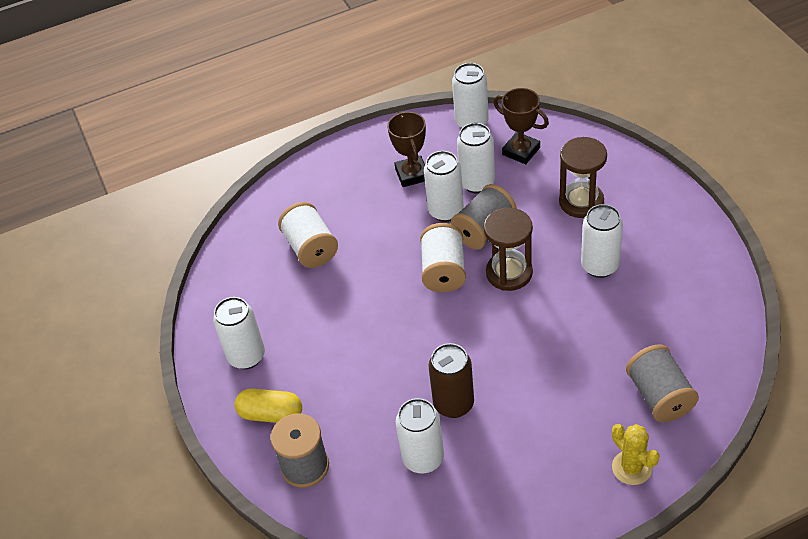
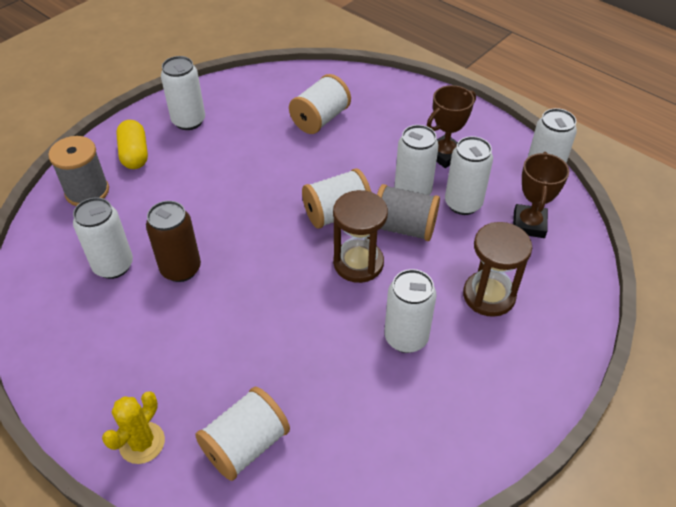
camera: 60 degrees right, 0 degrees up
grey spool [626,344,699,422] -> white spool [195,387,290,481]

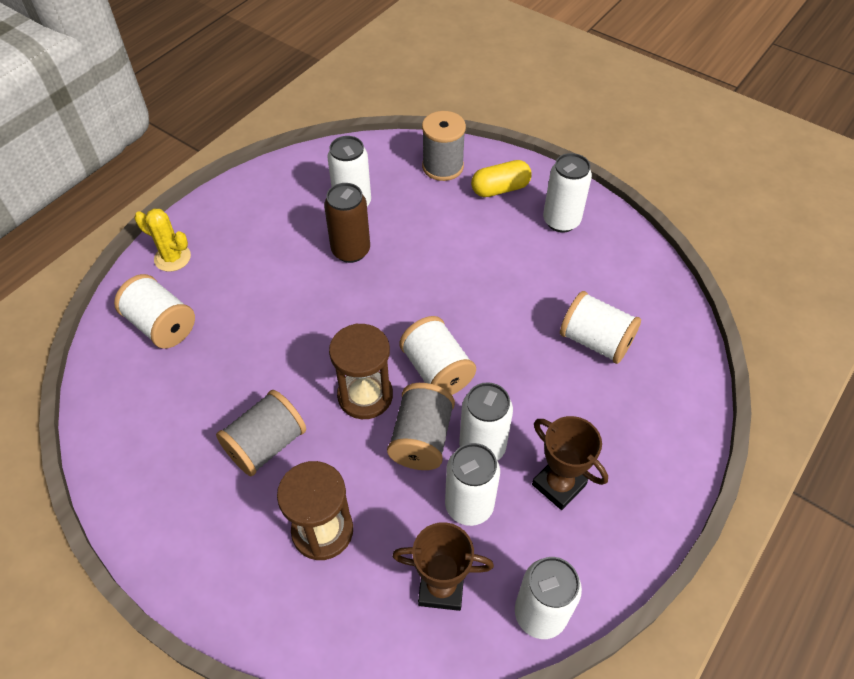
camera: 85 degrees right, 5 degrees up
white can [384,269,437,353] -> grey spool [216,390,306,476]

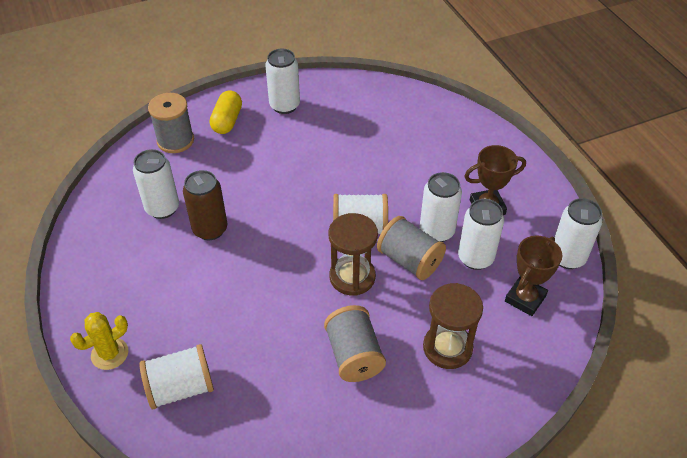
camera: 60 degrees left, 5 degrees down
white spool [560,291,641,364] -> none

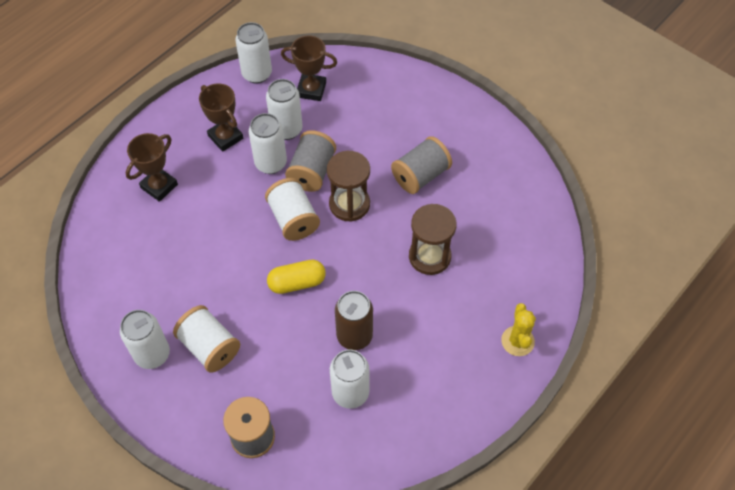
camera: 115 degrees left, 10 degrees up
yellow cactus [70,312,128,370] -> yellow cactus turned 60 degrees clockwise [501,303,536,356]
white spool [139,344,214,409] -> white spool moved to [173,305,240,372]
yellow capsule [210,91,242,134] -> yellow capsule moved to [267,260,326,294]
brown hourglass [423,283,483,369] -> brown hourglass moved to [409,204,457,275]
none -> brown trophy [125,133,178,202]

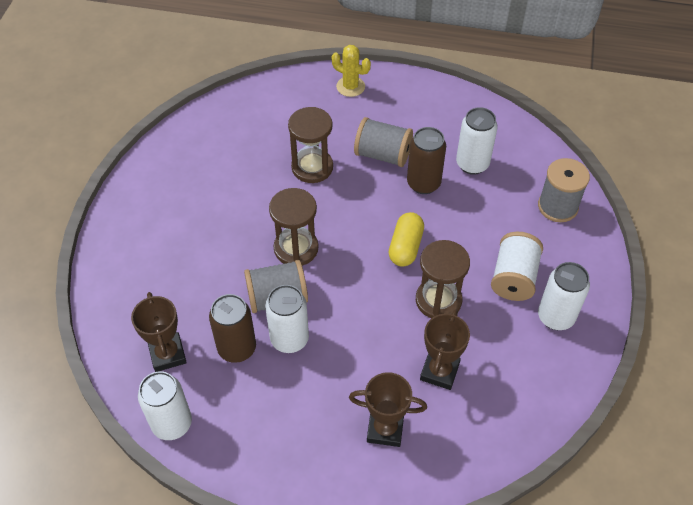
camera: 120 degrees left, 5 degrees down
brown trophy [199,83,243,152] -> brown trophy moved to [420,309,470,390]
white spool [265,178,320,241] -> none
white can [266,79,303,140] -> brown can [209,294,256,363]
yellow capsule [267,260,326,294] -> yellow capsule turned 60 degrees clockwise [389,212,424,267]
grey spool [391,136,452,194] -> grey spool moved to [354,117,413,167]
yellow cactus [501,303,536,356] -> yellow cactus turned 60 degrees clockwise [331,45,371,97]
none -> brown hourglass [416,240,470,318]

